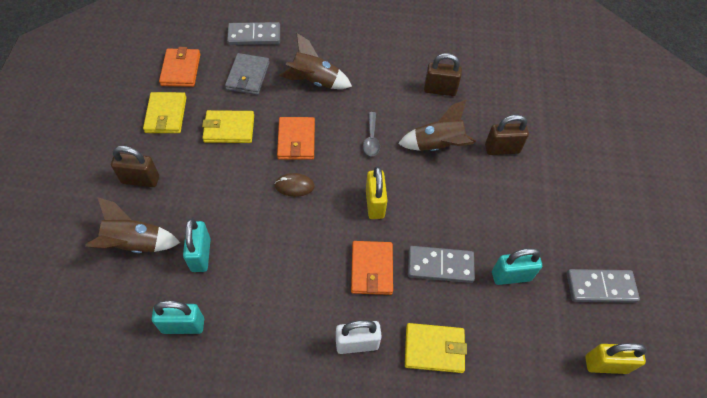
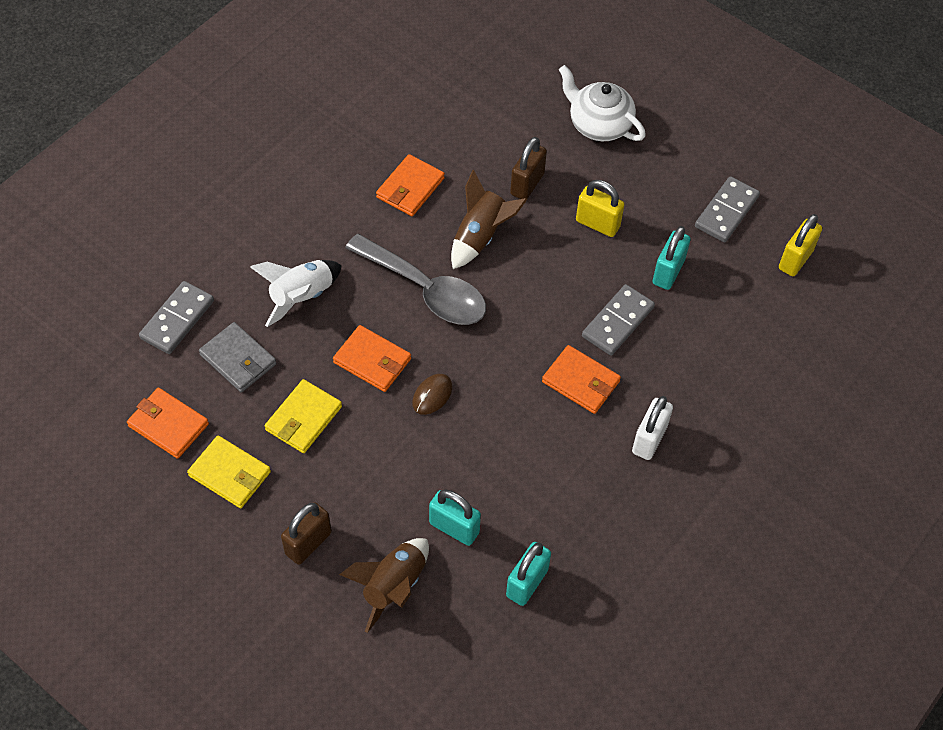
camera: 55 degrees left, 0 degrees up
brown rocket [279,33,352,89] -> white rocket [250,260,342,327]
grey spoon [363,112,380,156] -> grey spoon [345,234,486,325], size x2.23
yellow padlock [366,166,388,219] -> yellow padlock moved to [576,180,625,237]
yellow wallet [405,323,467,373] -> none
brown padlock [424,53,462,96] -> orange wallet [376,154,445,216]
none -> white teapot [559,65,646,141]

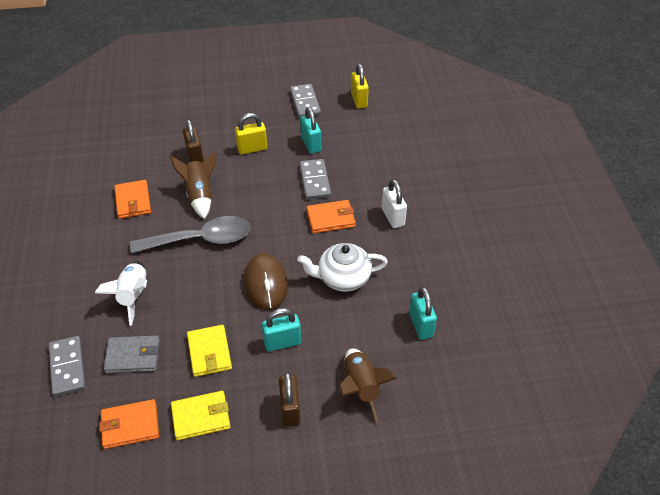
camera: 45 degrees left, 10 degrees down
orange wallet [333,325,411,392] -> none
brown mouse [412,374,453,415] -> brown mouse [244,253,288,310], size x1.83
turquoise padlock [429,490,481,546] -> turquoise padlock moved to [262,308,301,351]
white teapot [559,65,646,141] -> white teapot moved to [297,243,388,291]

